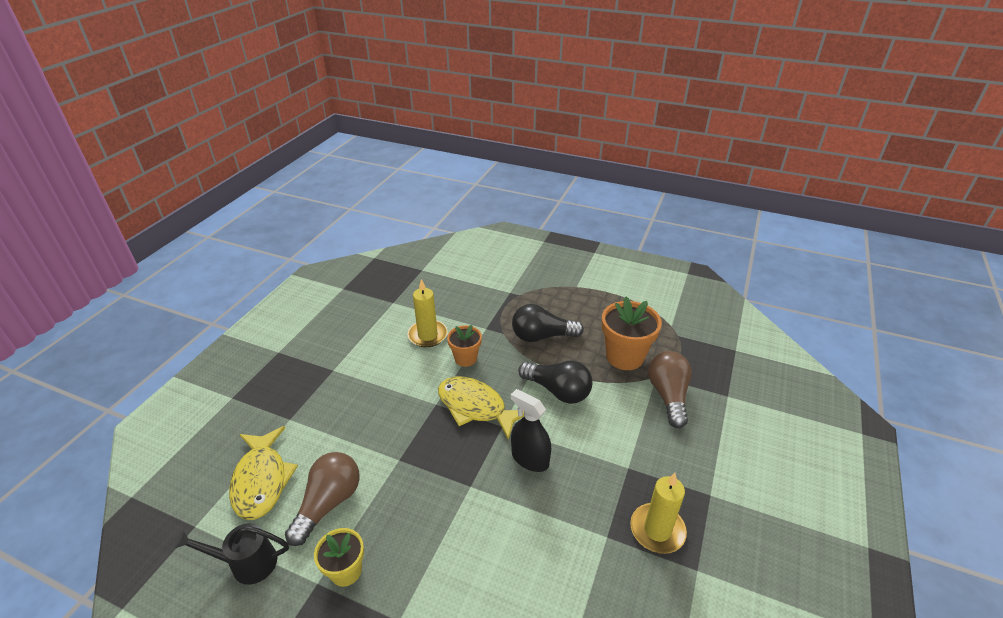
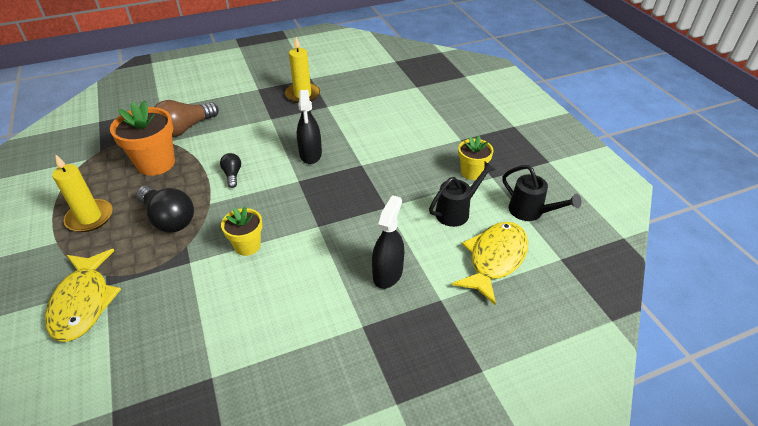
camera: 135 degrees left, 5 degrees up
brown light bulb [285,452,360,546] -> black watering can [429,162,495,227]
yellow candle [407,279,448,347] -> yellow candle moved to [52,154,112,232]
yellow fish [438,376,524,440] -> yellow fish moved to [45,249,121,342]
orange flower pot [447,325,482,367] -> yellow flower pot [221,207,262,256]
black light bulb [518,361,593,404] -> black light bulb [220,153,241,188], size x0.52
none -> black spray bottle [372,195,404,289]

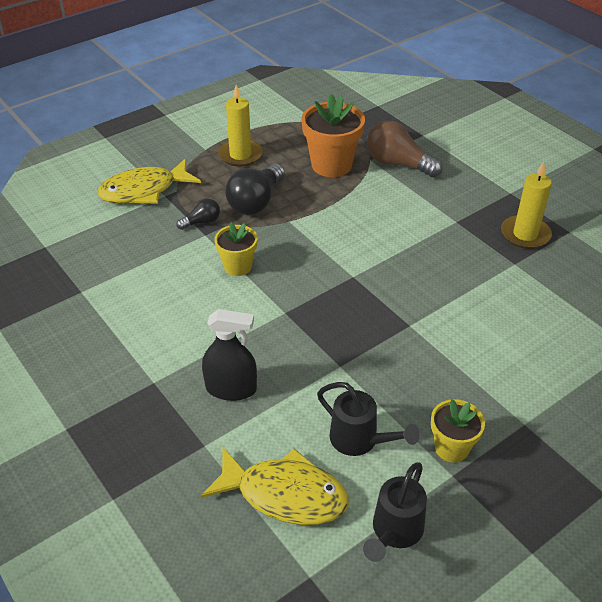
camera: 75 degrees right, 0 degrees up
black light bulb [220,153,241,188] -> black light bulb moved to [176,198,220,230]
black spray bottle [297,90,322,164] -> none

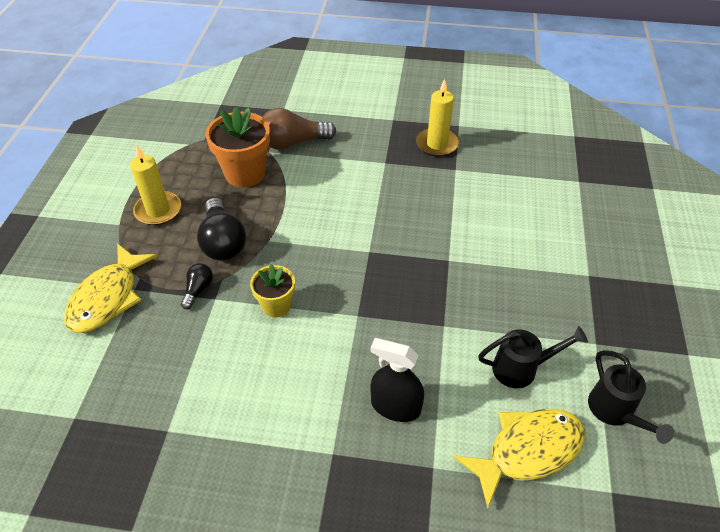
camera: 45 degrees left, 5 degrees up
black spray bottle [202,309,257,401] -> black spray bottle turned 120 degrees counterclockwise [370,338,424,422]
yellow flower pot [431,399,485,463] -> none

